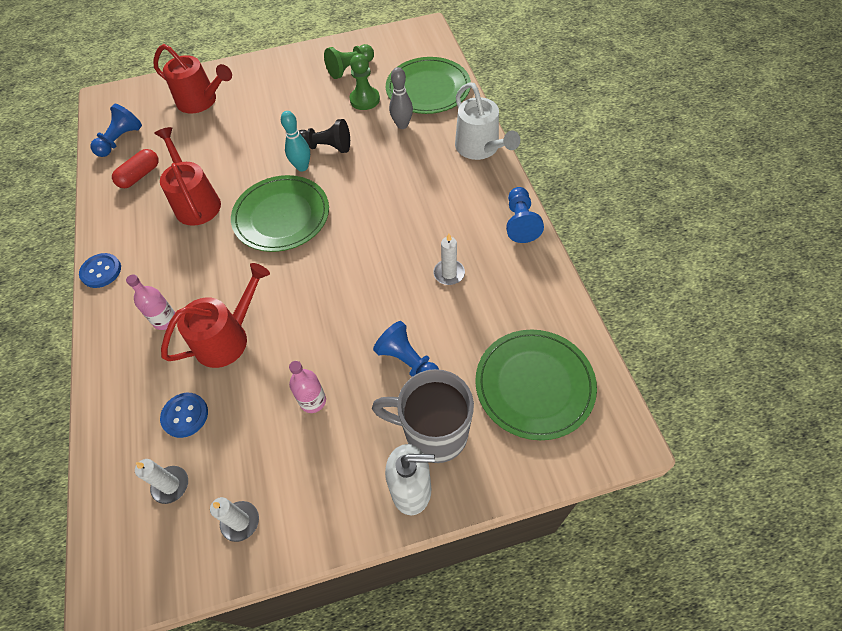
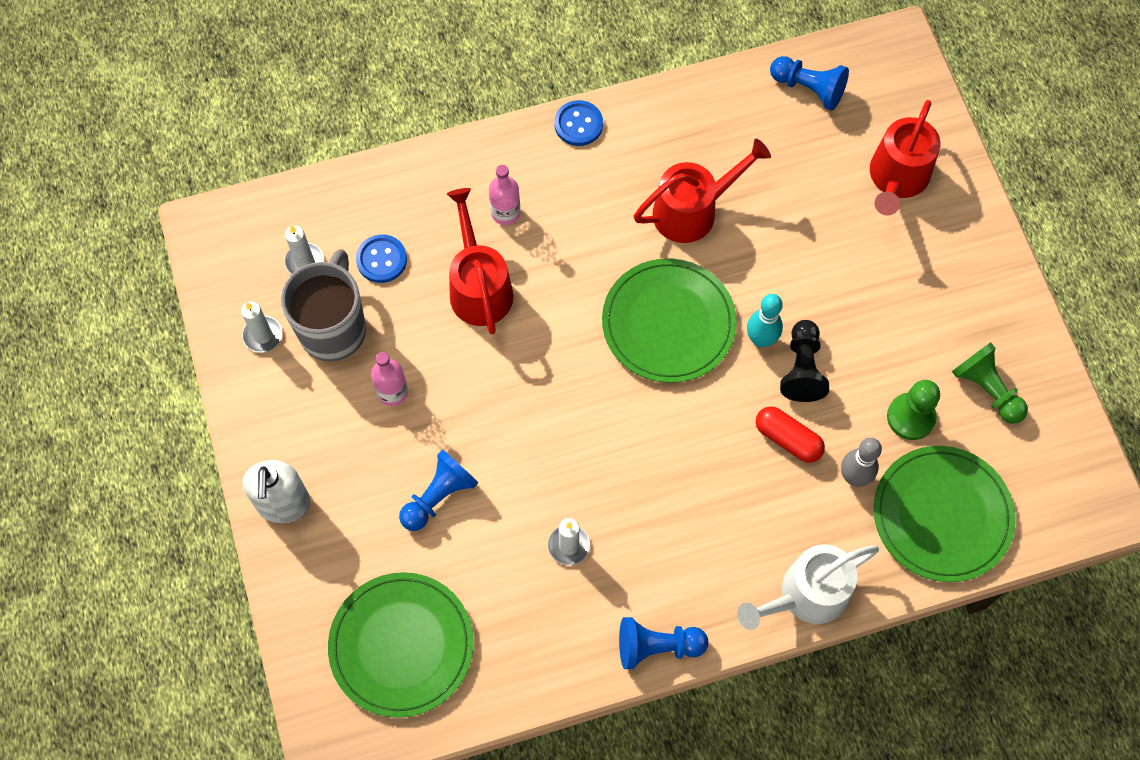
camera: 85 degrees right, 10 degrees up
red capsule [112,149,159,188] -> red capsule moved to [756,406,825,463]
red watering can [161,263,270,368] -> red watering can turned 150 degrees counterclockwise [447,188,514,334]
grey mug [372,369,474,463] -> grey mug moved to [281,249,366,362]

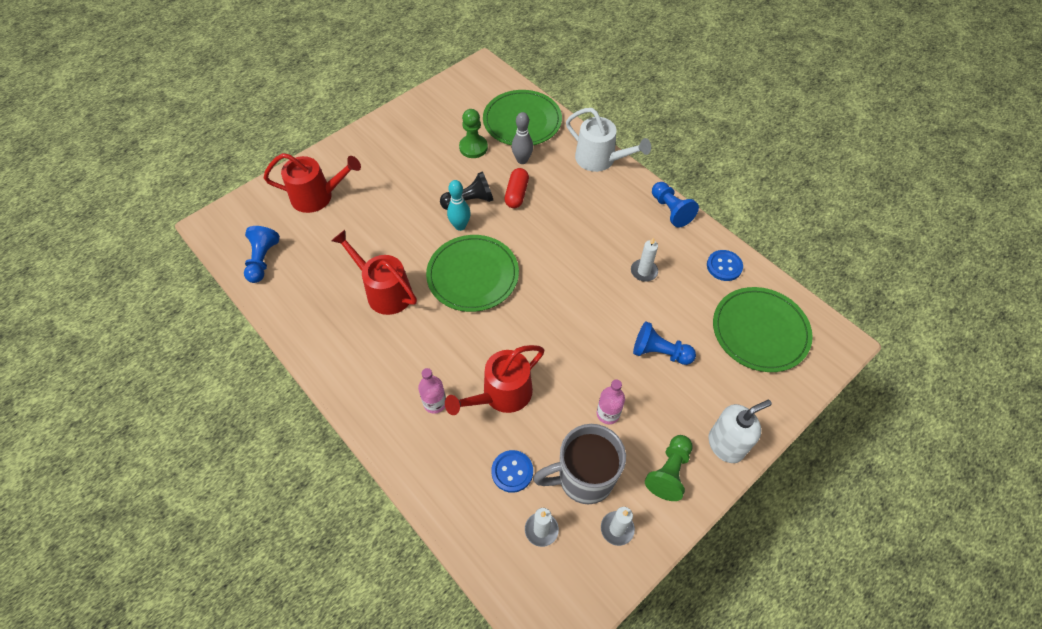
camera: 115 degrees left, 10 degrees down
blue button [554,100,603,146] -> blue button moved to [707,250,743,281]
green pawn [952,342,1028,424] -> green pawn moved to [645,435,693,501]

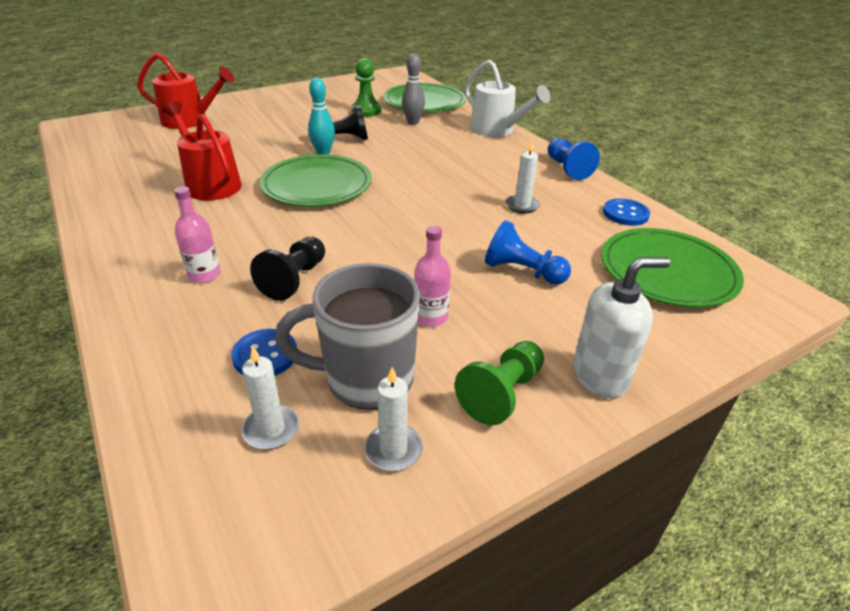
camera: 10 degrees right, 20 degrees down
blue pawn [244,226,280,283] -> none
red watering can [445,345,544,415] -> black pawn [250,237,325,301]
red capsule [504,168,529,208] -> none

